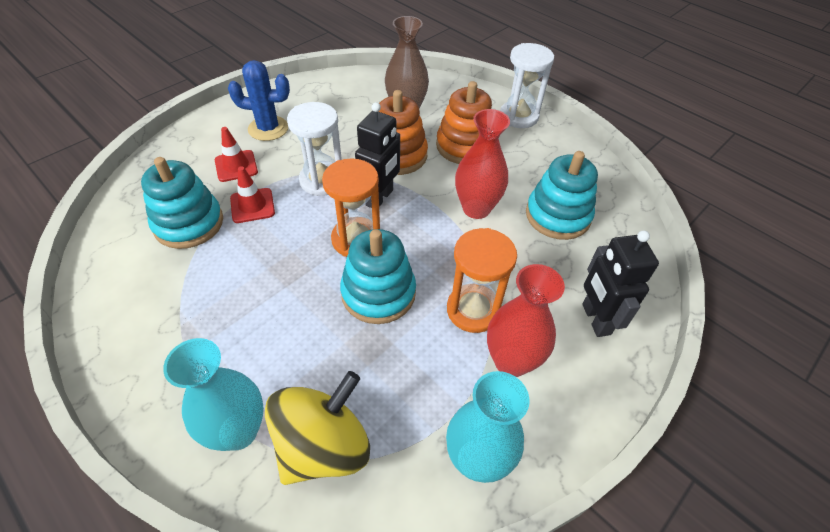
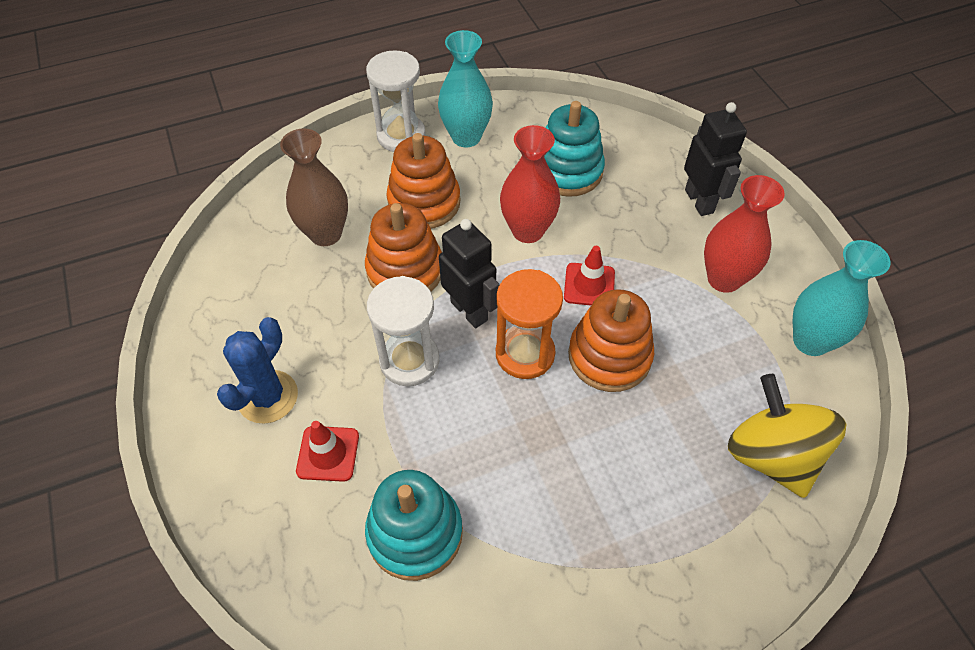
camera: 65 degrees left, 5 degrees up
turquoise vase [163,338,264,451] -> turquoise vase moved to [438,30,493,148]
red traffic cone [230,166,275,223] -> red traffic cone moved to [564,246,615,306]
turquoise stacking toy [340,229,416,324] -> orange stacking toy [568,289,654,392]
orange hourglass [447,228,517,333] -> none
black robot [582,231,659,337] -> black robot turned 120 degrees counterclockwise [684,102,747,216]

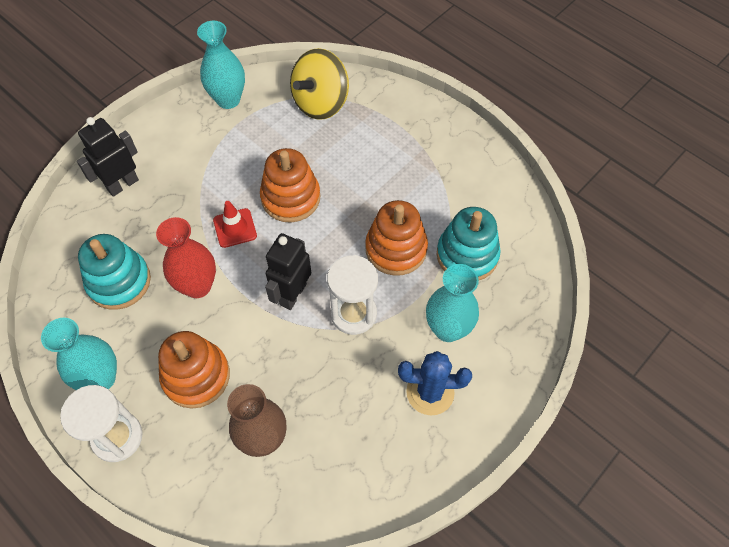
camera: 115 degrees left, 5 degrees up
red traffic cone [296,421,359,482] -> turquoise vase [426,264,479,342]
orange stacking toy [365,203,442,291] -> orange stacking toy moved to [365,200,428,276]
orange hourglass [496,269,563,379] -> none
red vase [704,175,785,293] -> none

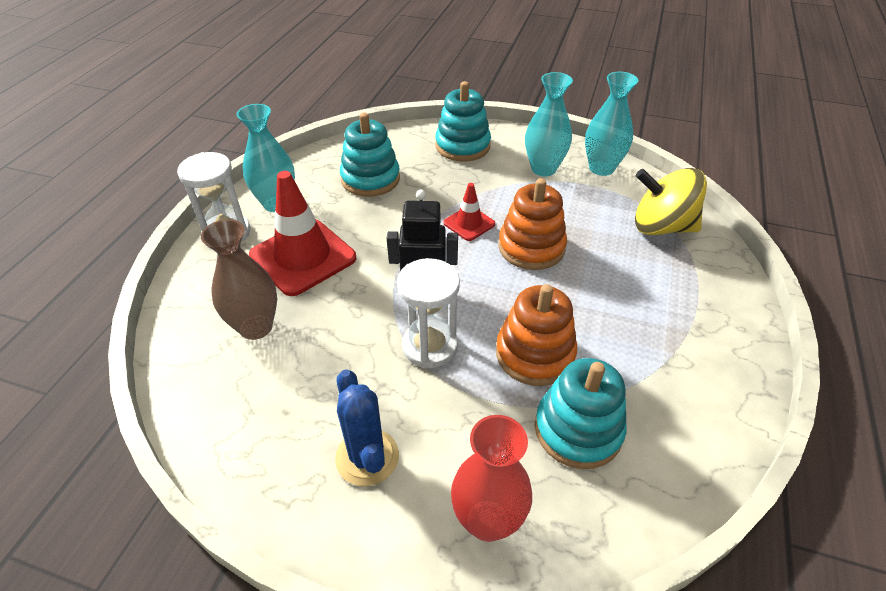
camera: 65 degrees right, 15 degrees down
black robot [77,117,139,197] -> turquoise stacking toy [435,81,491,161]
red vase [156,217,216,298] -> red vase moved to [451,415,532,542]
orange stacking toy [158,331,230,409] -> red traffic cone [249,171,356,296]
turquoise vase [426,264,479,342] -> turquoise vase moved to [525,72,573,176]

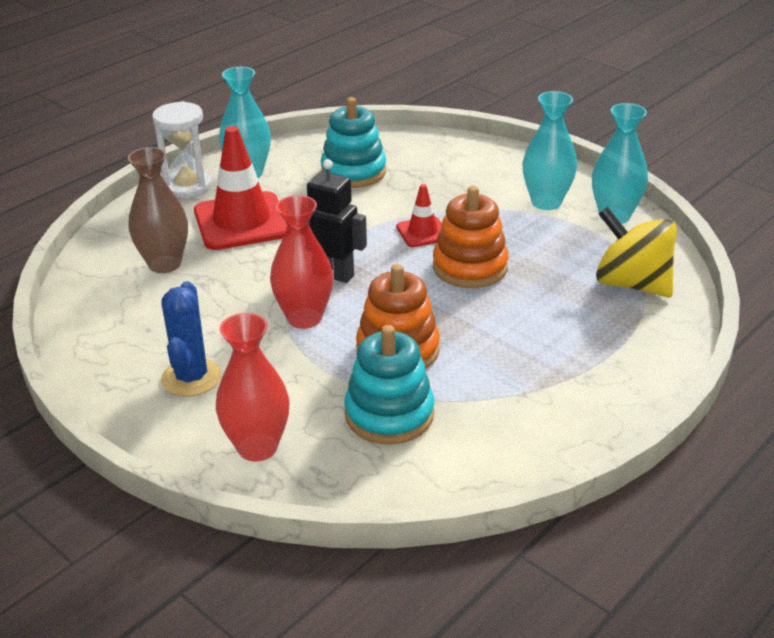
camera: 25 degrees right, 10 degrees down
white hourglass [397,258,460,368] -> red vase [270,195,333,329]
turquoise stacking toy [435,81,491,161] -> none

